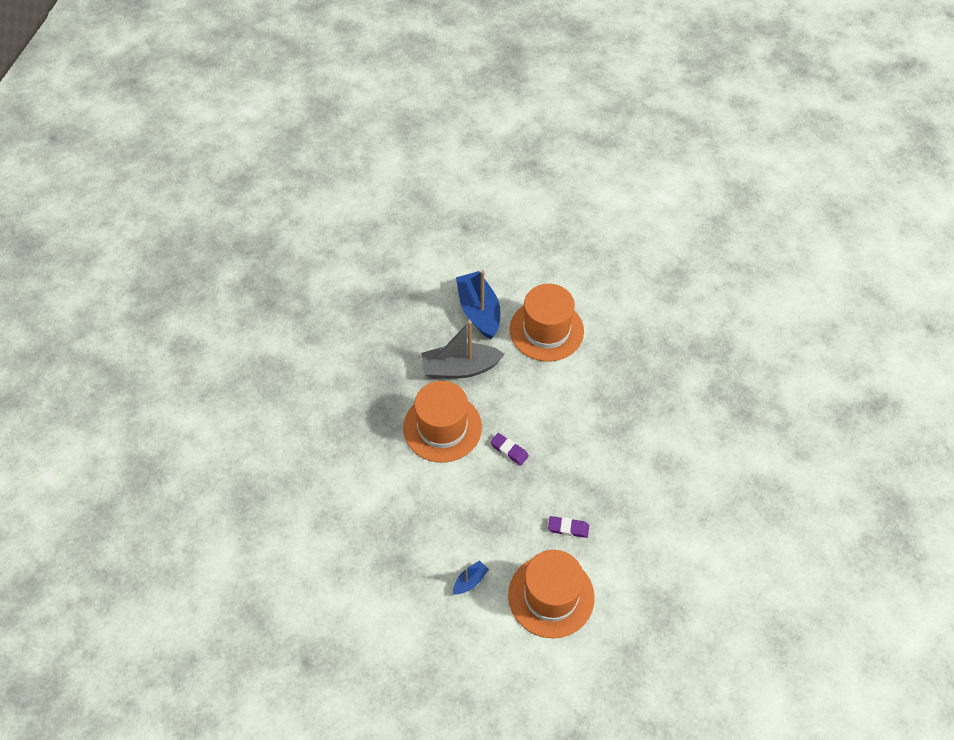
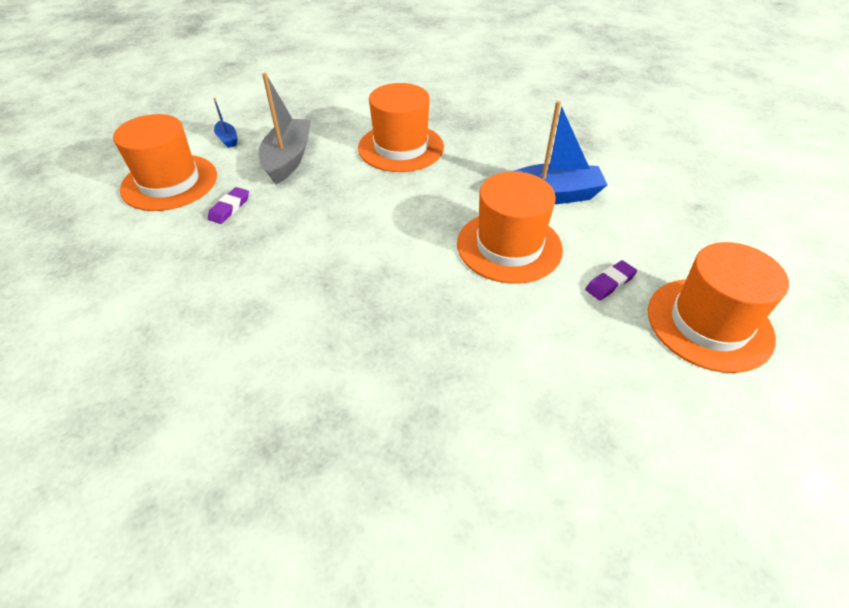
camera: 105 degrees right, 10 degrees down
grey boat [421,321,505,379] -> grey boat moved to [259,73,311,184]
purple eraser [490,433,529,465] -> purple eraser moved to [585,260,637,301]
none -> orange hat [648,242,789,373]

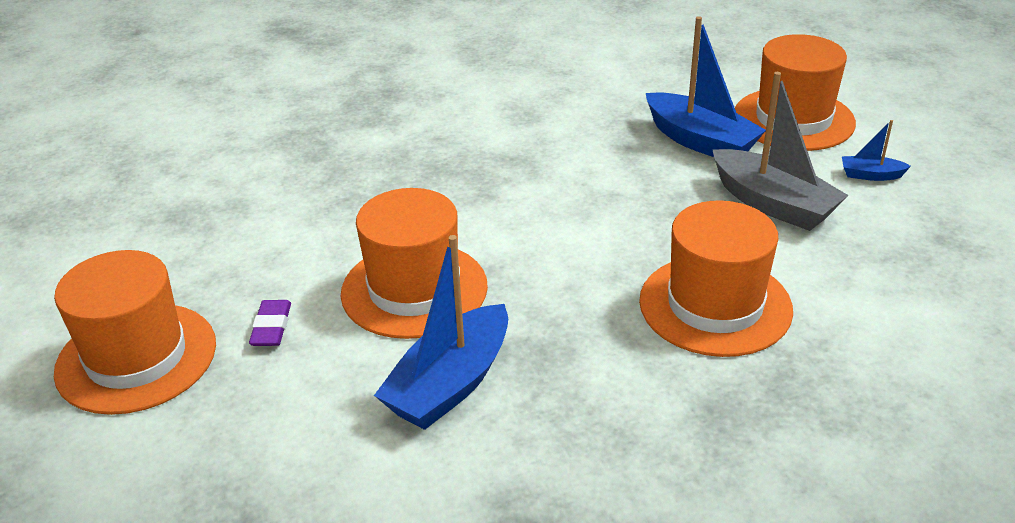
camera: 130 degrees right, 10 degrees down
purple eraser [208,187,249,224] -> blue boat [646,16,766,157]

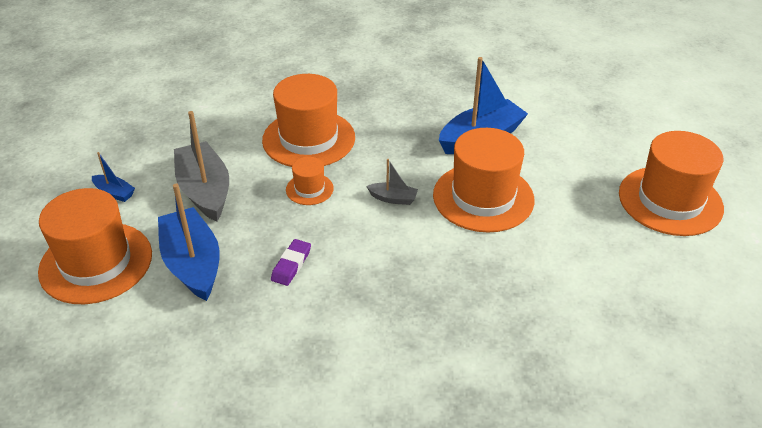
camera: 160 degrees left, 5 degrees up
purple eraser [249,300,291,346] -> purple eraser moved to [271,239,311,286]
none -> orange hat [286,157,334,205]
none -> grey boat [366,159,418,205]

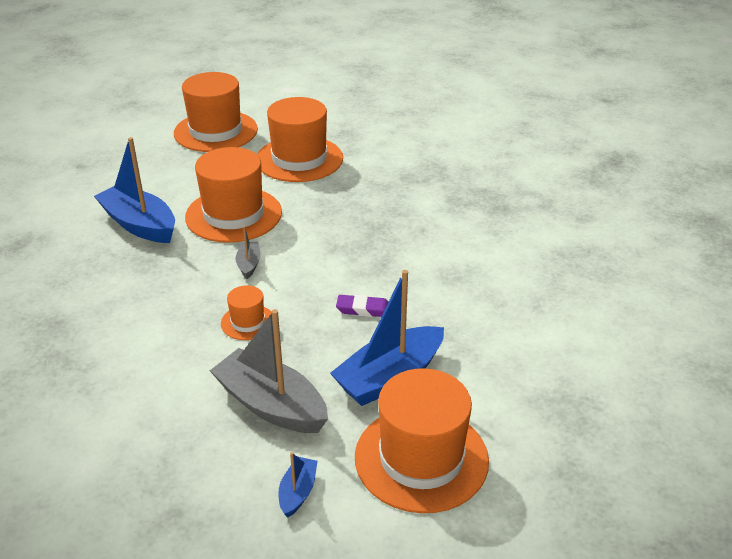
camera: 105 degrees left, 5 degrees down
grey boat [174,111,229,221] -> grey boat turned 75 degrees clockwise [210,309,328,433]
orange hat [262,74,355,167] -> orange hat moved to [257,97,343,182]

